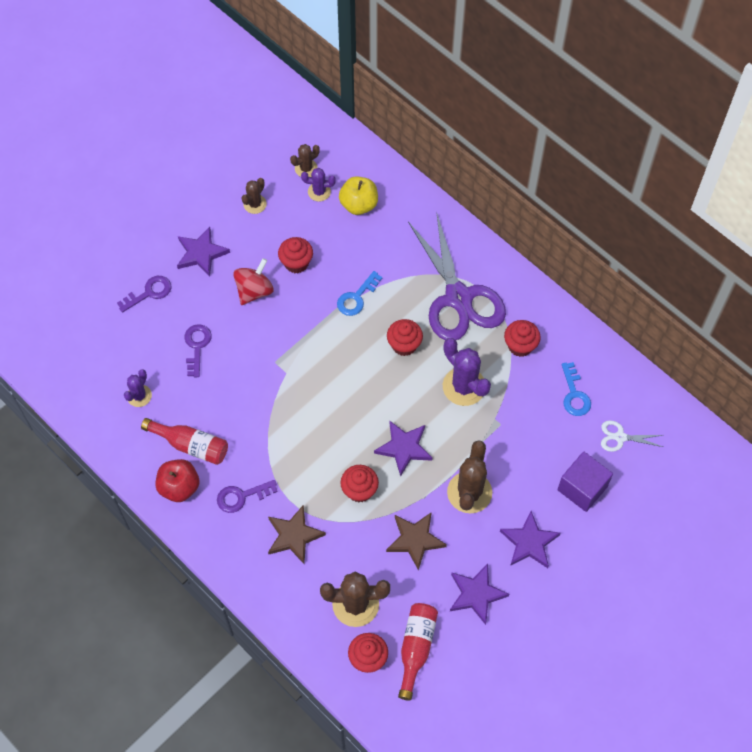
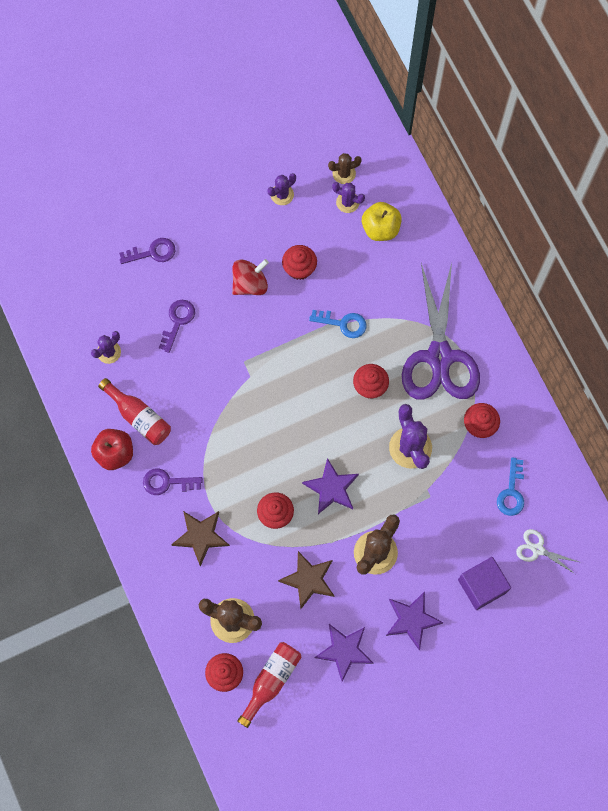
camera: 20 degrees right, 10 degrees up
purple star [177,227,230,277] -> none
brown cactus [242,178,267,214] -> purple cactus [267,173,296,205]
blue key [337,271,382,316] -> blue key turned 135 degrees counterclockwise [309,310,366,338]

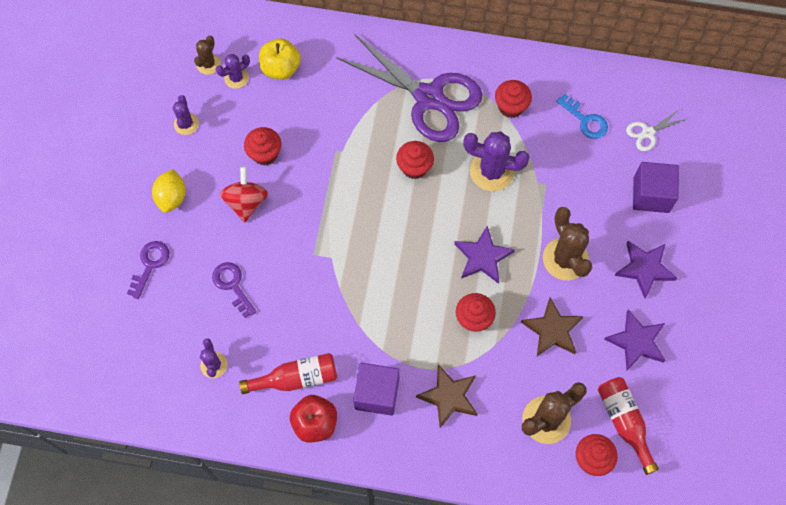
camera: 55 degrees left, 5 degrees down
purple key [143,468,203,495] -> purple cube [353,363,400,416]
blue key [309,310,366,338] -> none
none -> yellow lemon [152,169,186,213]

